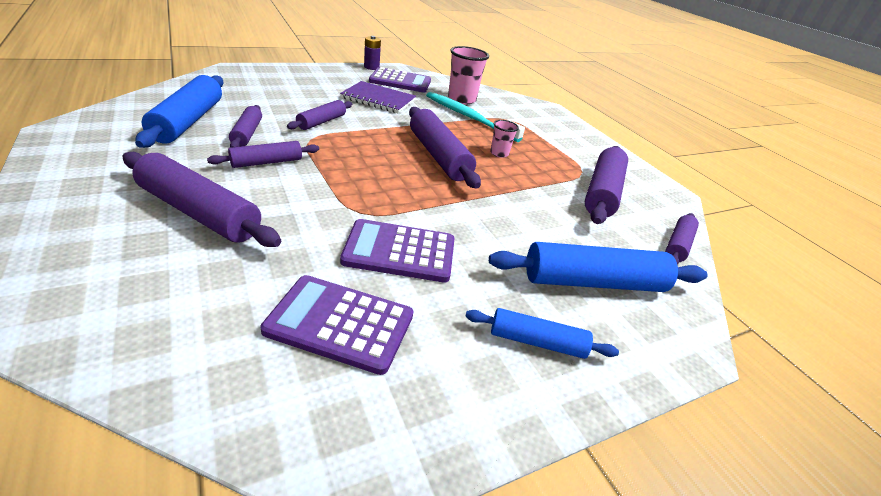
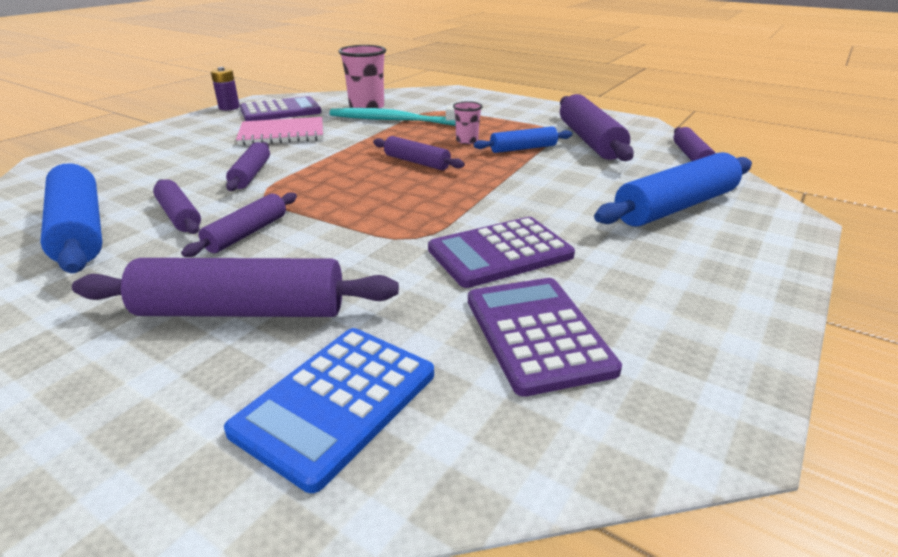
camera: 25 degrees left, 5 degrees down
purple calculator [261,275,414,375] -> purple calculator turned 90 degrees clockwise [468,278,622,397]
purple notebook [340,81,416,113] -> pink notebook [236,117,323,146]
purple rolling pin [409,107,481,188] -> purple rolling pin [373,136,465,170], size x0.57
blue rolling pin [465,308,619,359] -> blue rolling pin moved to [473,126,572,153]
none -> blue calculator [224,328,434,493]

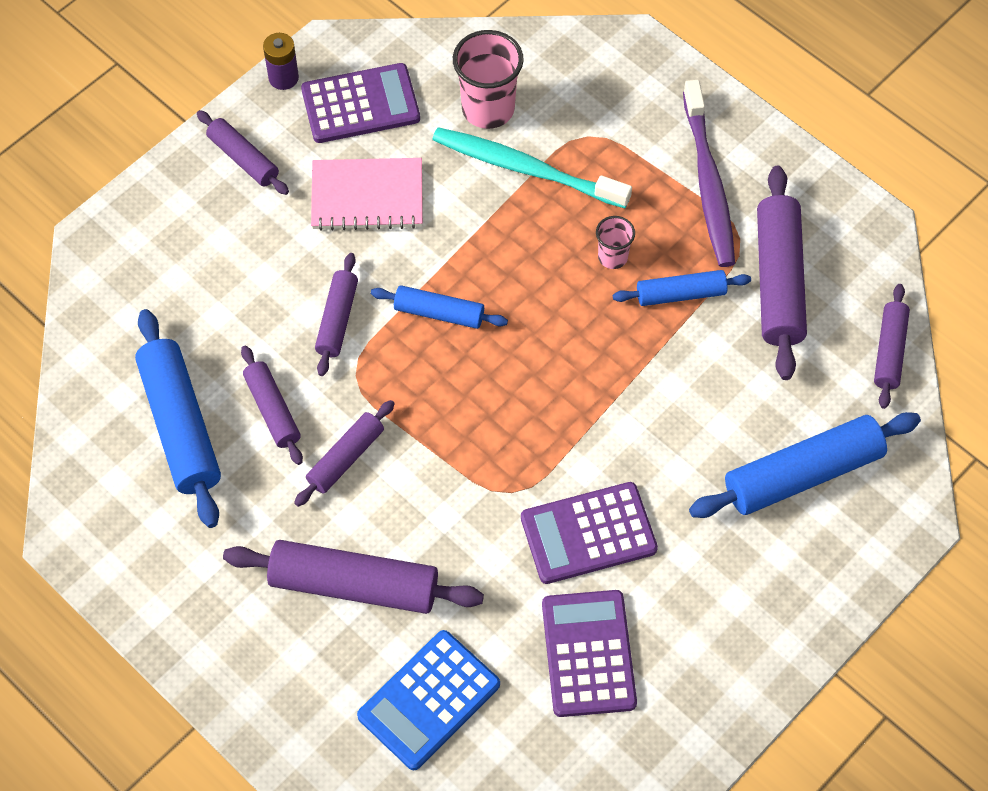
camera: 10 degrees right, 30 degrees up
purple rolling pin [373,136,465,170] -> purple rolling pin moved to [197,110,289,195]
none -> blue rolling pin [371,285,508,329]
none -> purple toothbrush [683,80,735,267]

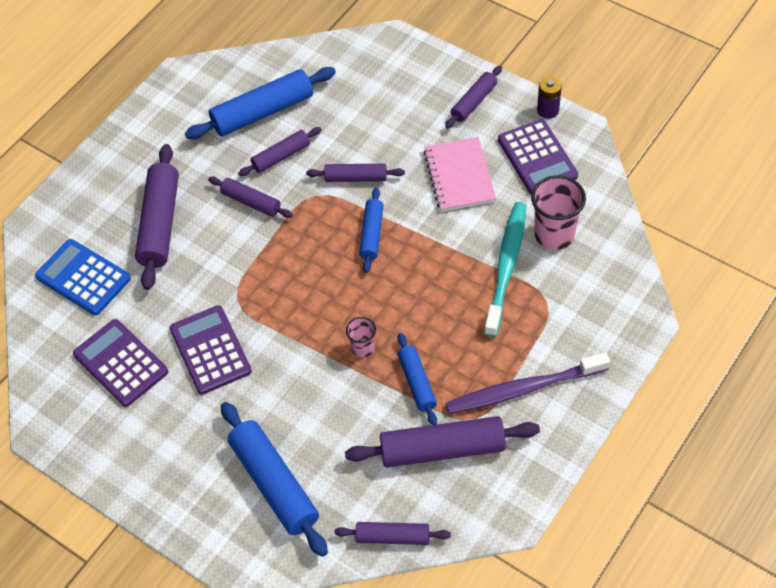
camera: 85 degrees right, 5 degrees down
purple calculator [542,590,637,717] -> purple calculator turned 120 degrees counterclockwise [73,319,168,407]
pink cup [596,216,635,269] -> pink cup moved to [346,317,376,357]

